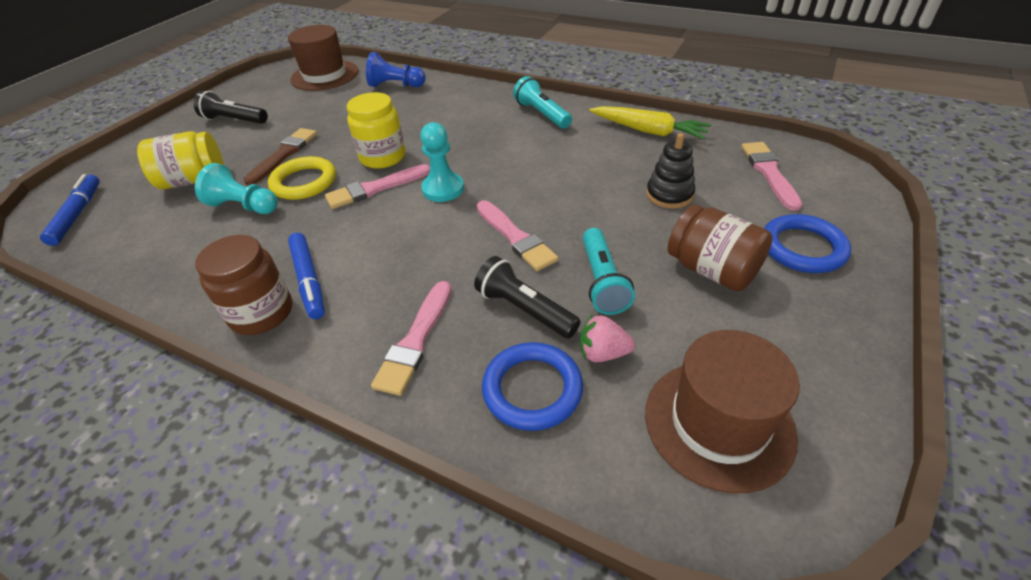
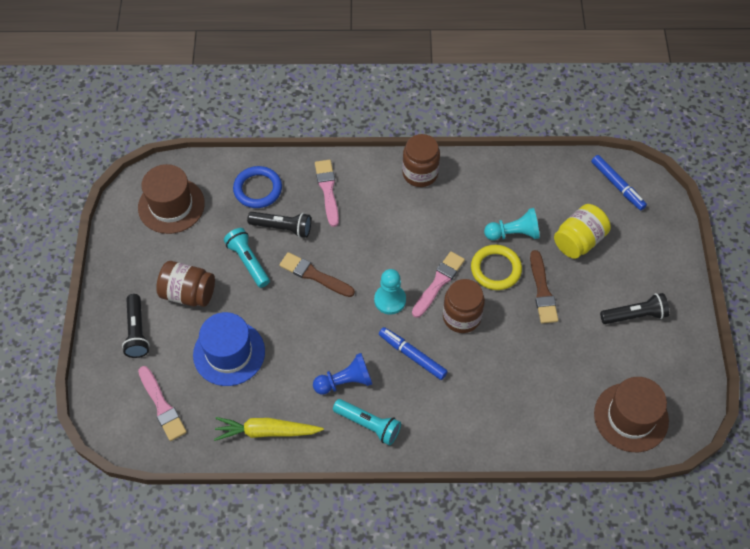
camera: 150 degrees right, 15 degrees up
blue marker [288,233,325,319] -> blue marker moved to [379,327,448,380]
yellow jar [347,92,405,169] -> brown jar [443,279,485,333]
blue pawn [366,52,426,87] -> blue pawn moved to [313,353,372,395]
pink brush [477,200,558,271] -> brown brush [279,252,355,297]
pink strawberry [580,314,635,362] -> none
black stacking toy [646,133,695,209] -> blue hat [193,312,265,386]
blue ring [764,214,851,273] -> black flashlight [122,294,150,358]

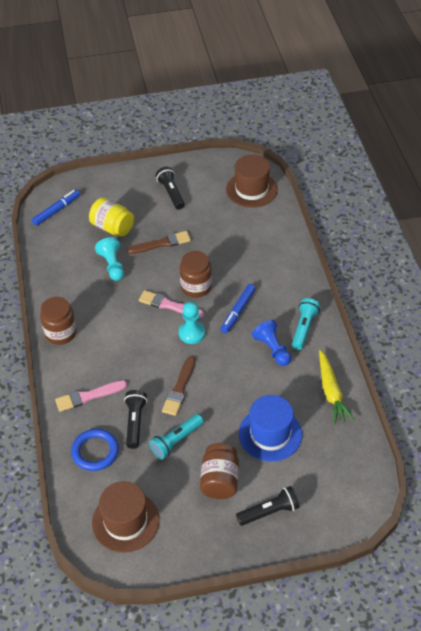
camera: 100 degrees left, 10 degrees down
pink brush [138,366,187,441] -> none
yellow ring [471,245,522,290] -> none

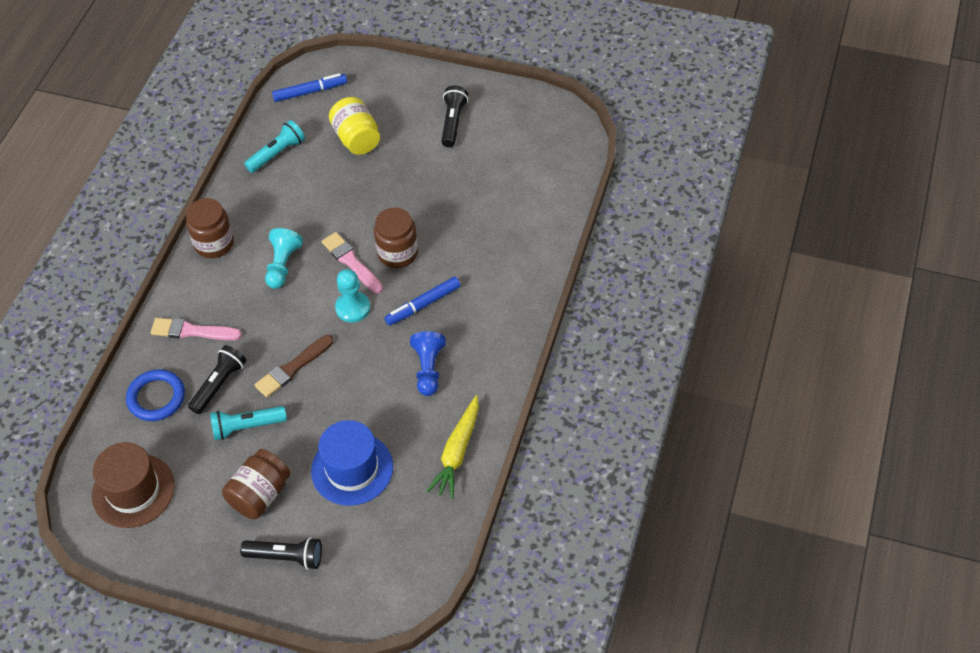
camera: 30 degrees right, 5 degrees up
turquoise pawn [95,237,124,281] -> turquoise pawn moved to [265,228,303,289]
brown brush [127,231,191,254] -> none
brown hat [226,155,278,208] -> none
turquoise flashlight [292,298,320,350] -> turquoise flashlight moved to [244,120,305,173]

